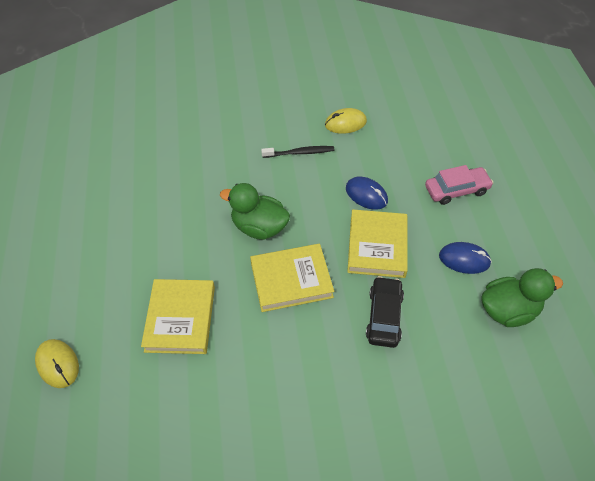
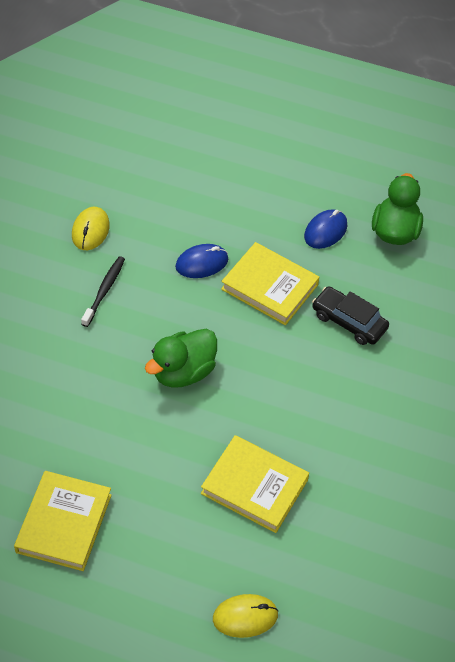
camera: 65 degrees left, 0 degrees up
yellow book [250,244,334,312] -> yellow book moved to [14,471,112,571]
pink car [425,165,493,205] -> none

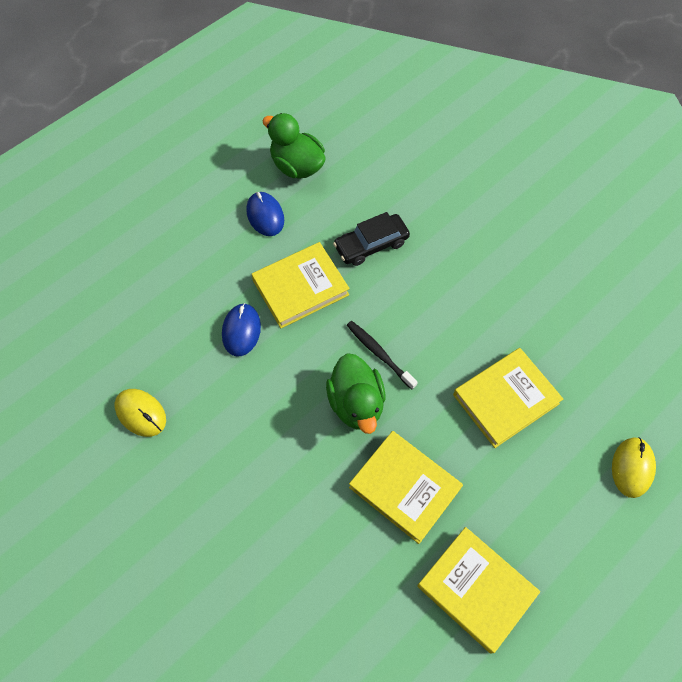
camera: 60 degrees left, 10 degrees up
black toothbrush [81,256,125,327] -> black toothbrush moved to [347,321,418,390]
none -> yellow book [349,431,463,544]

